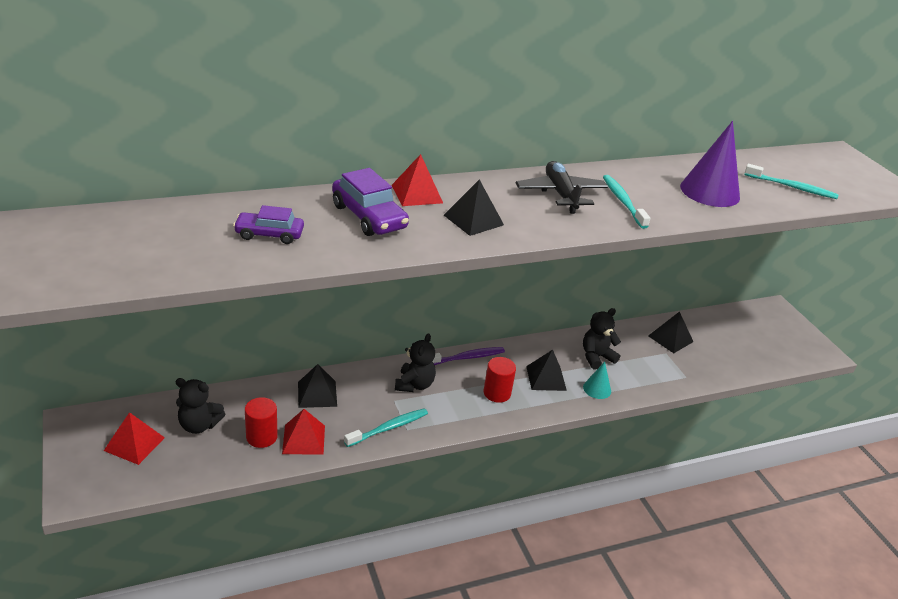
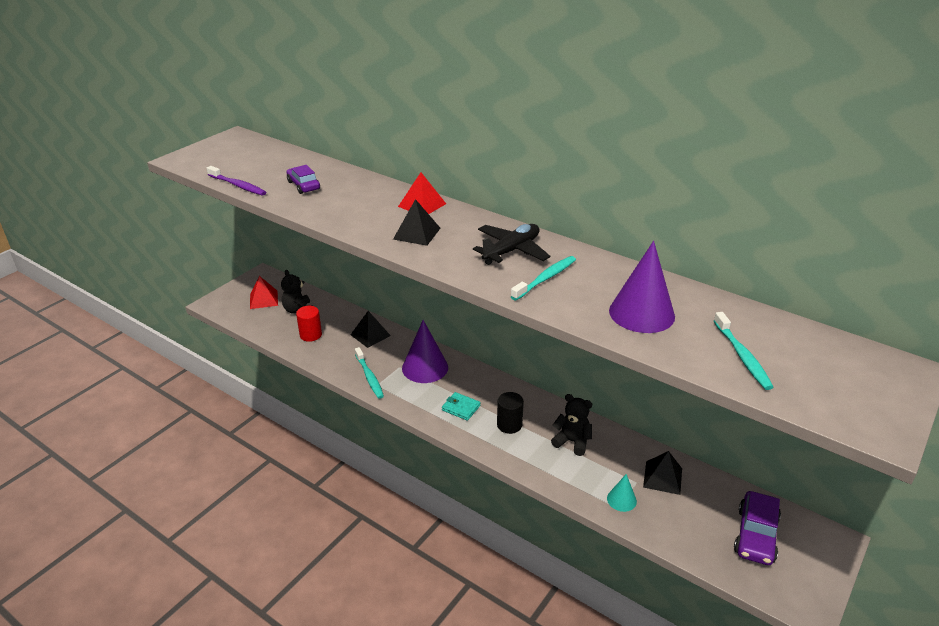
camera: 60 degrees right, 0 degrees up
red pyramid [282,409,325,455] -> none
purple car [332,168,409,236] -> purple car moved to [734,491,781,565]
turquoise toothbrush [344,408,428,447] -> turquoise toothbrush turned 45 degrees clockwise [355,347,384,399]
black teddy bear [395,333,436,392] -> purple cone [402,320,448,383]
purple toothbrush [432,347,505,365] -> purple toothbrush moved to [207,166,266,196]
red cylinder [484,357,516,403] -> turquoise wallet [442,392,481,421]
black pyramid [526,350,567,391] -> black cylinder [497,392,524,434]
turquoise cone [583,362,611,399] -> turquoise cone moved to [607,474,637,512]

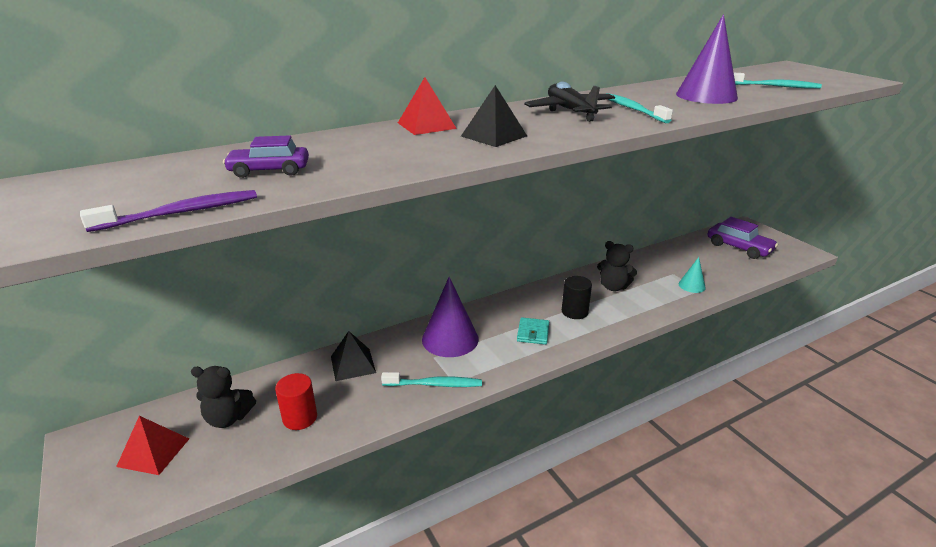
camera: 65 degrees left, 5 degrees down
turquoise wallet [442,392,481,421] -> turquoise wallet turned 45 degrees counterclockwise [517,317,549,345]
black teddy bear [551,394,592,456] -> black teddy bear turned 120 degrees counterclockwise [597,241,637,291]
black pyramid [643,451,682,495] -> none

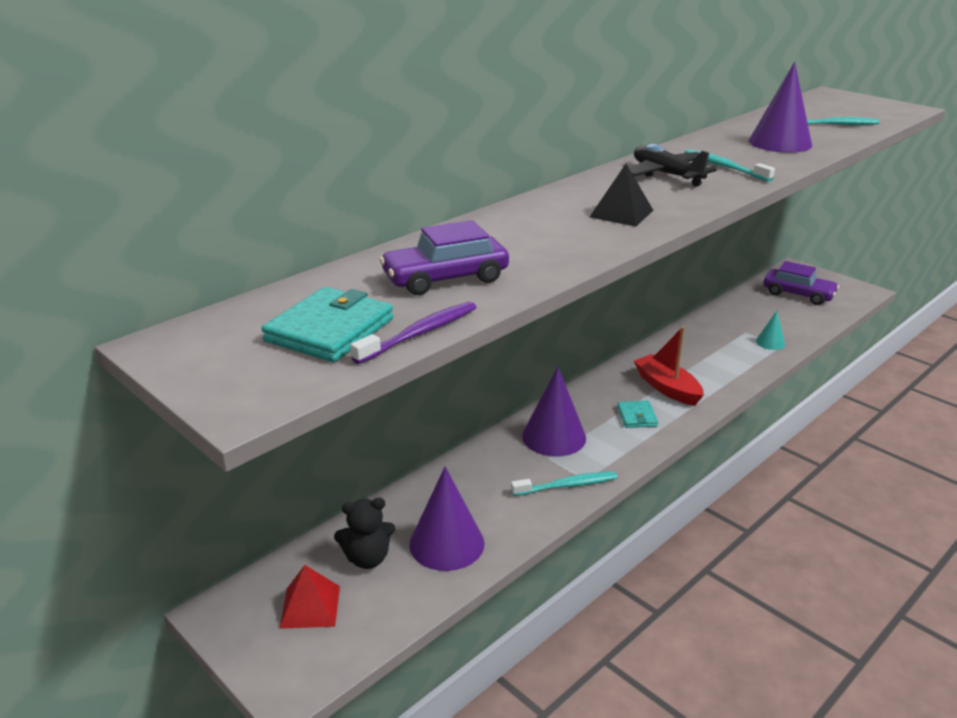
camera: 15 degrees left, 0 degrees up
purple car [223,135,309,178] -> purple car [379,220,509,295], size x1.51
red cylinder [275,373,317,430] -> purple cone [409,467,485,571]
black pyramid [331,331,376,381] -> none
red pyramid [398,77,457,135] -> none
black cylinder [562,276,592,319] -> red boat [634,326,704,406]
black teddy bear [597,241,637,291] -> none
none -> turquoise wallet [262,287,393,362]

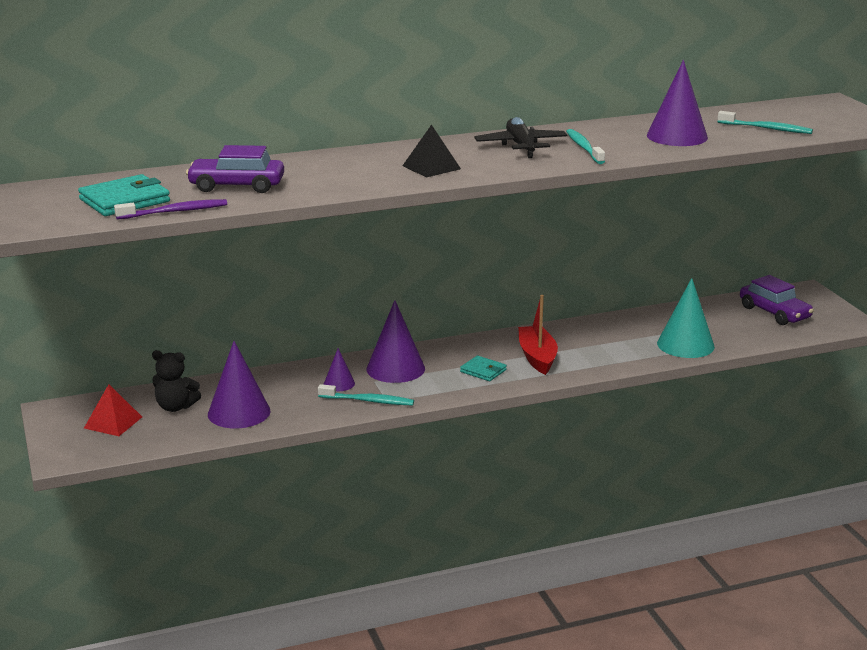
camera: 25 degrees right, 5 degrees down
turquoise wallet [617,401,658,428] -> turquoise wallet turned 75 degrees counterclockwise [460,355,507,381]
turquoise cone [756,311,785,350] -> turquoise cone [657,278,715,358], size x1.91
none -> purple cone [324,348,355,391]

